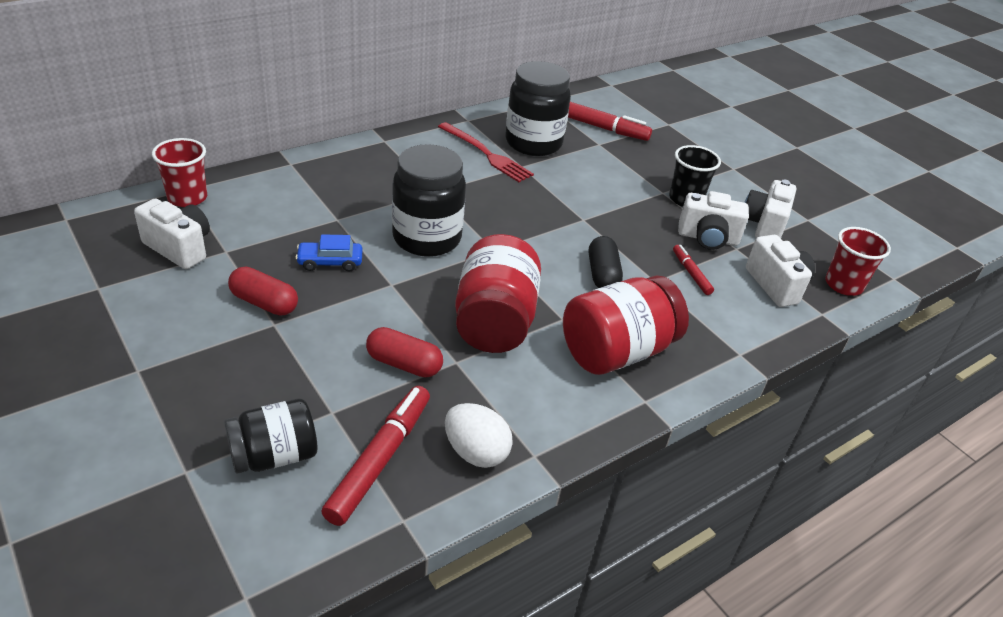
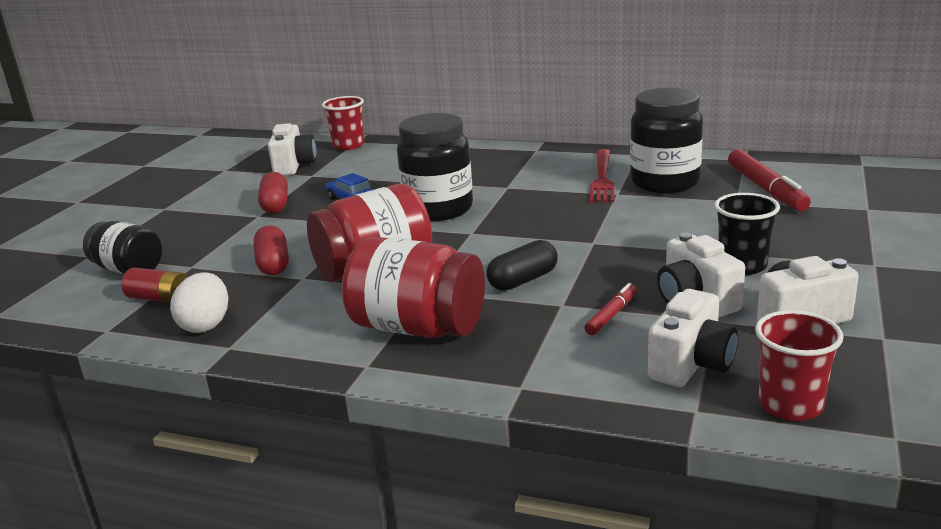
camera: 60 degrees right, 15 degrees down
red marker [321,386,430,526] -> red battery [122,267,188,303]

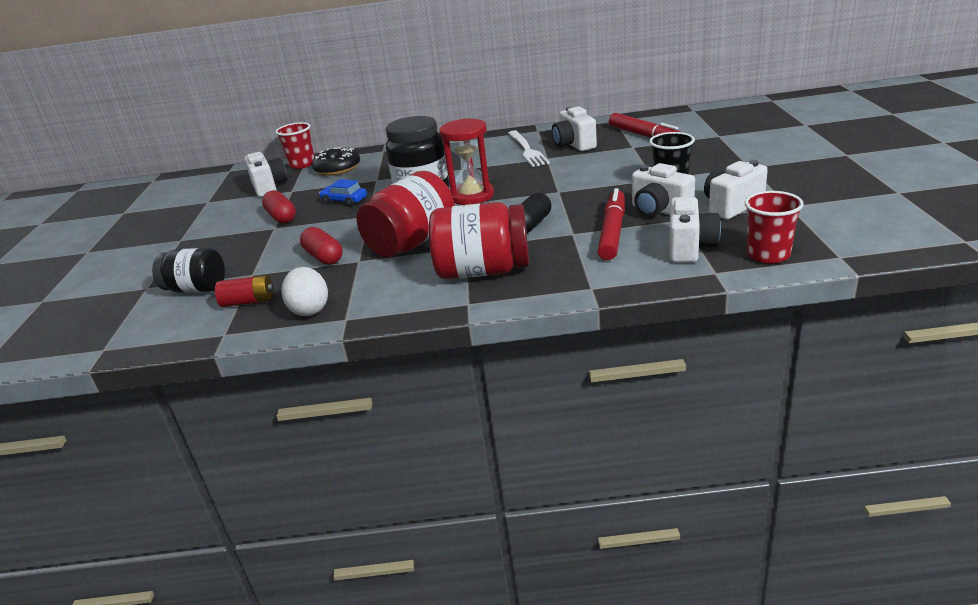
camera: 20 degrees left, 5 degrees up
red marker [585,283,637,335] -> red marker [597,188,625,260], size x1.87
red fork [590,149,614,202] -> white fork [508,130,550,167]
black jar [630,88,703,193] -> white camera [552,106,597,151]
none -> black donut [312,147,360,176]
none -> red hourglass [439,119,494,205]

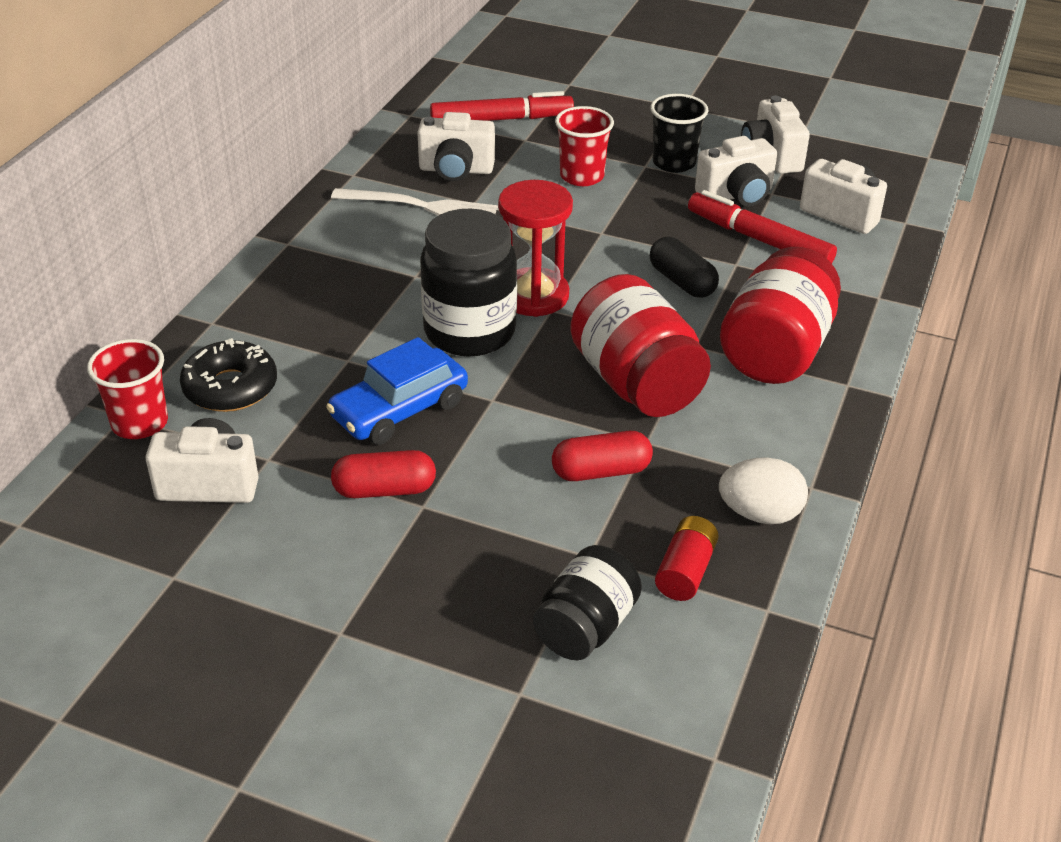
camera: 70 degrees left, 10 degrees up
blue car [319,179,367,207] -> blue car [326,337,468,445], size x1.61
red cup [744,191,804,264] -> red cup moved to [555,106,614,186]

